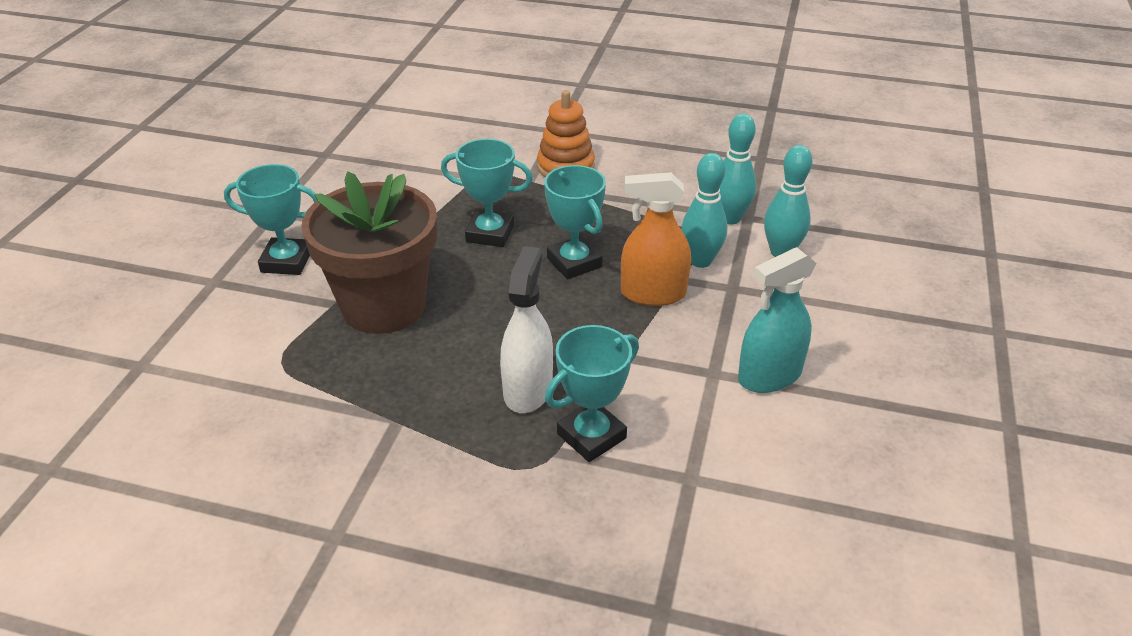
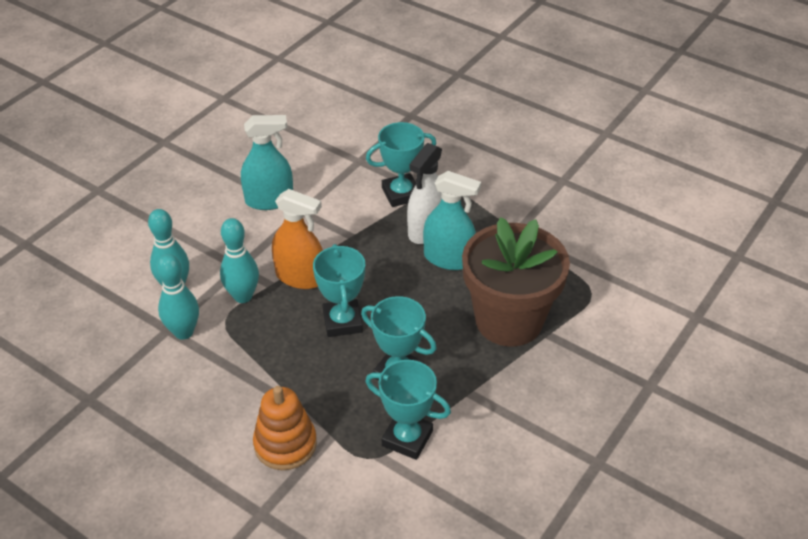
camera: 160 degrees left, 5 degrees up
turquoise trophy [224,164,317,275] -> turquoise trophy moved to [365,360,451,460]
none -> turquoise spray bottle [423,171,481,270]

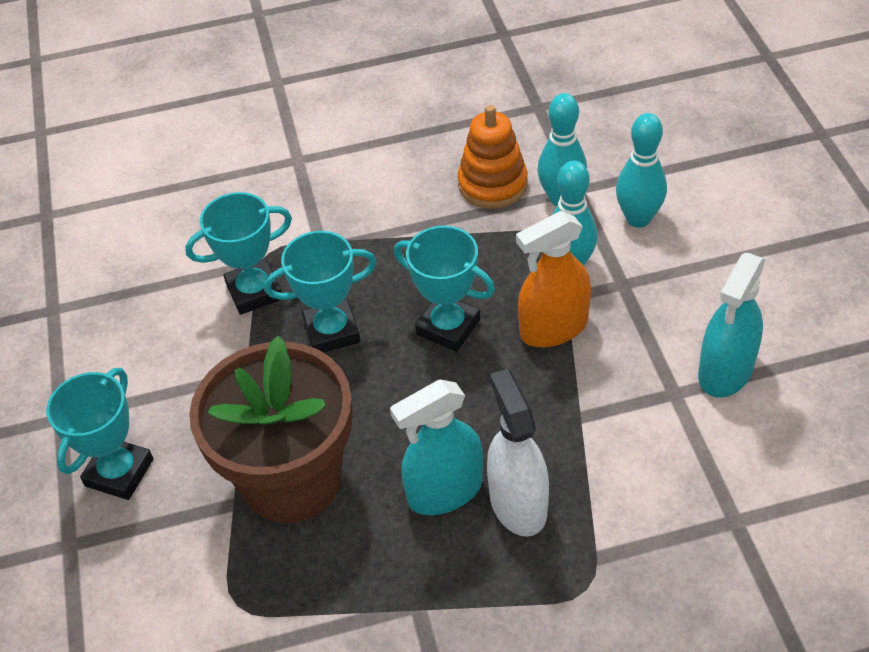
camera: 135 degrees right, 5 degrees up
orange stacking toy [253,386,317,470] -> orange stacking toy moved to [458,105,528,209]
turquoise trophy [366,122,436,207] -> turquoise trophy moved to [46,368,154,500]

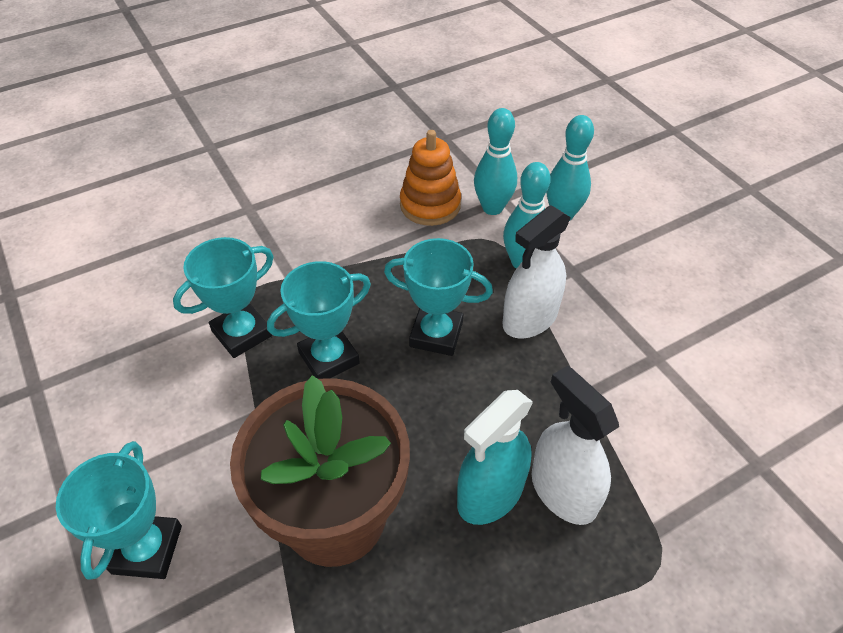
camera: 20 degrees left, 0 degrees up
orange spray bottle [516,211,591,347] -> white spray bottle [502,205,571,339]
turquoise spray bottle [698,253,766,397] -> none

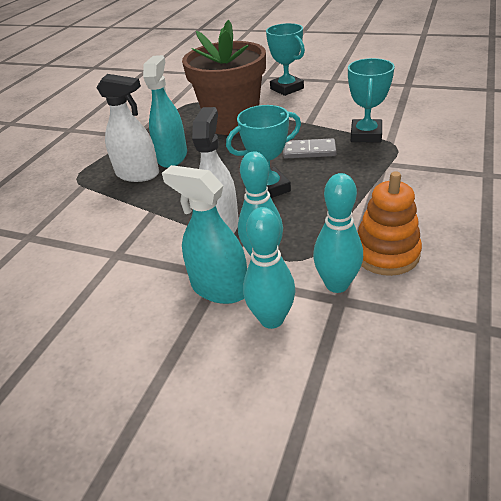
camera: 145 degrees right, 10 degrees down
turquoise trophy [267,261,371,379] -> grey domino [283,138,336,159]
none -> turquoise spray bottle [162,165,247,304]

